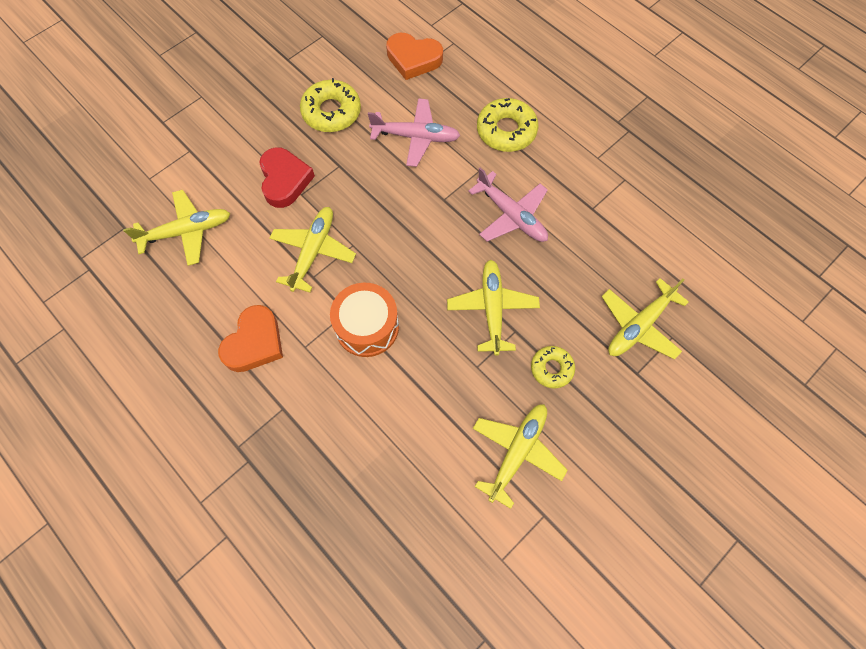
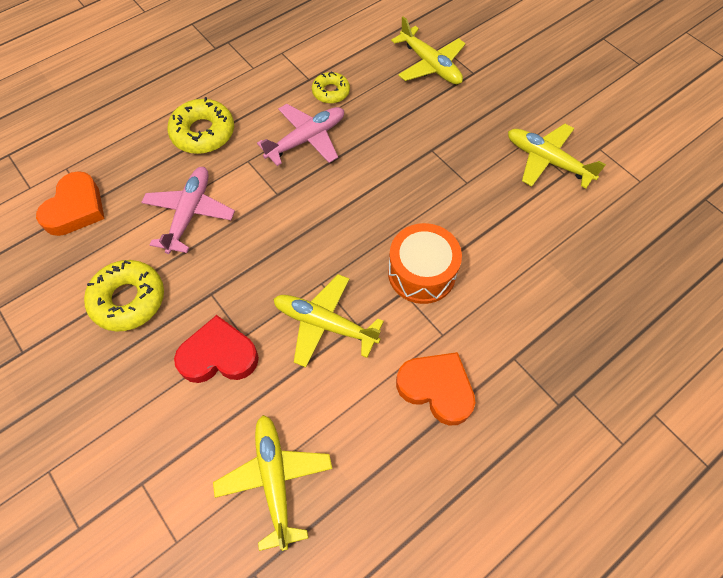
camera: 85 degrees left, 5 degrees down
yellow plane [447,260,540,356] -> none
yellow donut [531,346,575,389] -> yellow donut moved to [312,71,350,104]

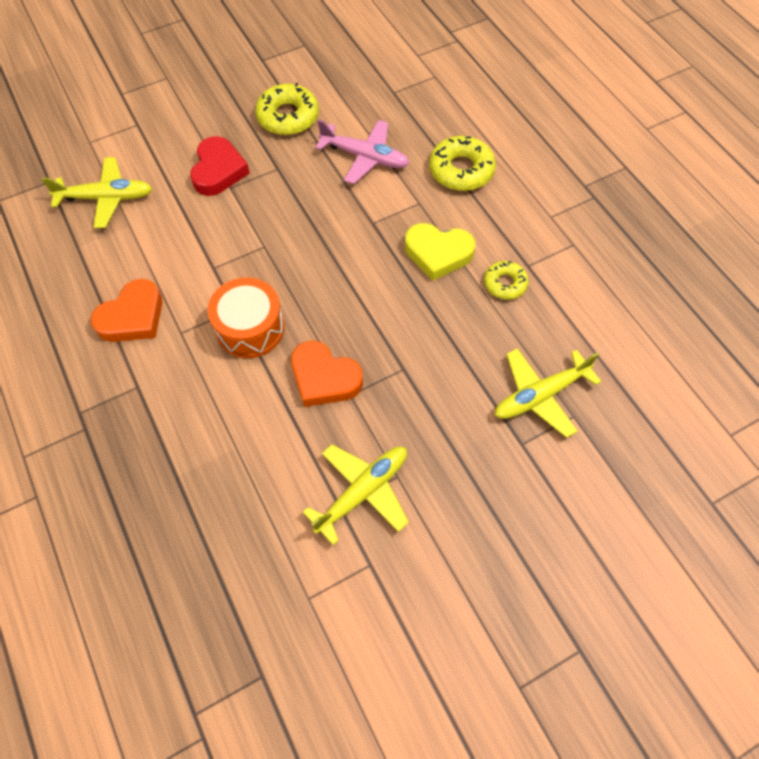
camera: 100 degrees right, 0 degrees up
orange heart [36,171,105,236] -> orange heart moved to [291,341,363,407]
pink plane [257,104,344,166] -> yellow heart [405,223,475,281]
yellow plane [273,274,384,367] -> none

